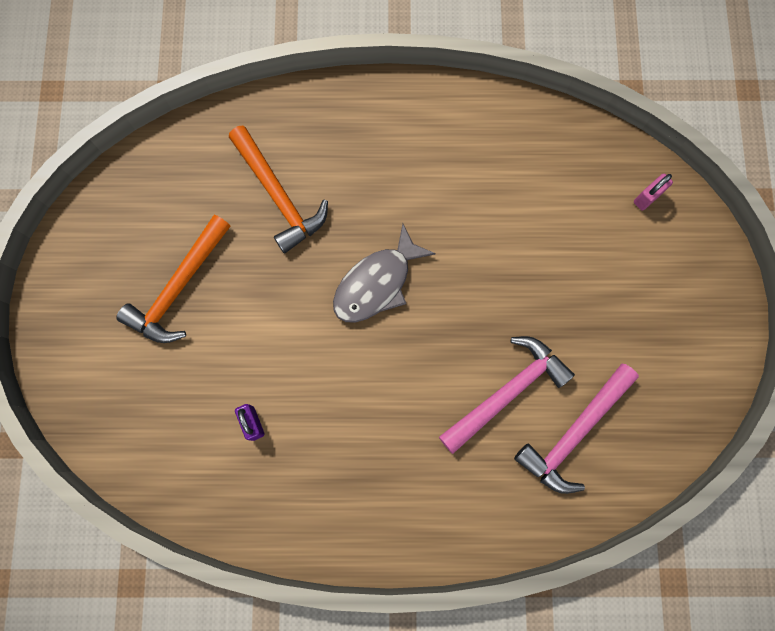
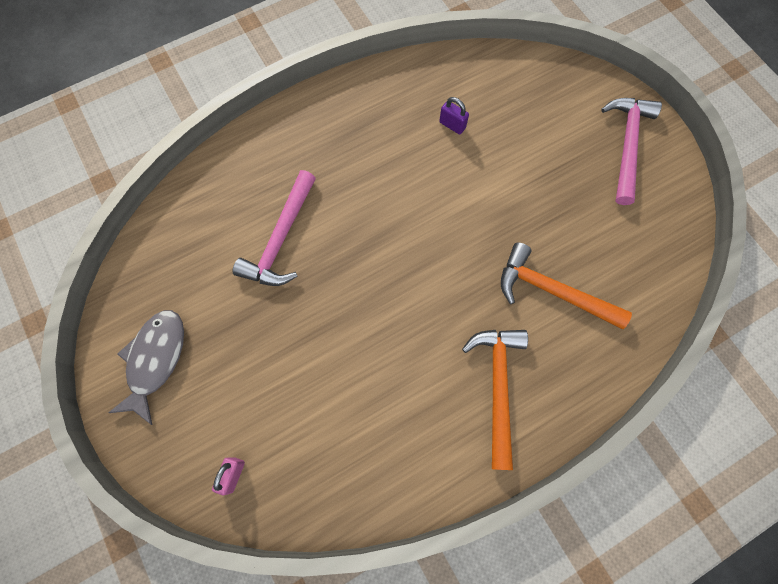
camera: 150 degrees right, 5 degrees down
orange hammer [116,214,230,343] -> orange hammer moved to [462,330,528,470]
grey fish [333,223,436,323] -> grey fish moved to [108,310,184,425]
pink hammer [514,364,639,494] -> pink hammer moved to [601,98,662,205]

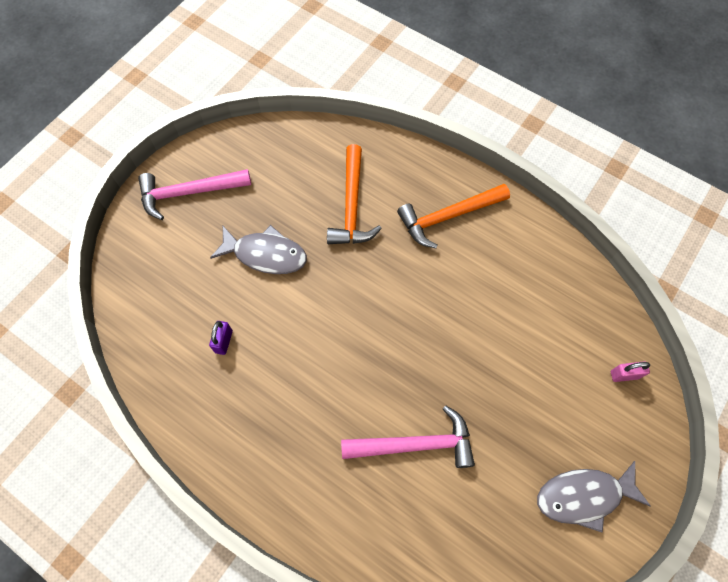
camera: 115 degrees left, 5 degrees down
none -> grey fish [210,225,307,274]

